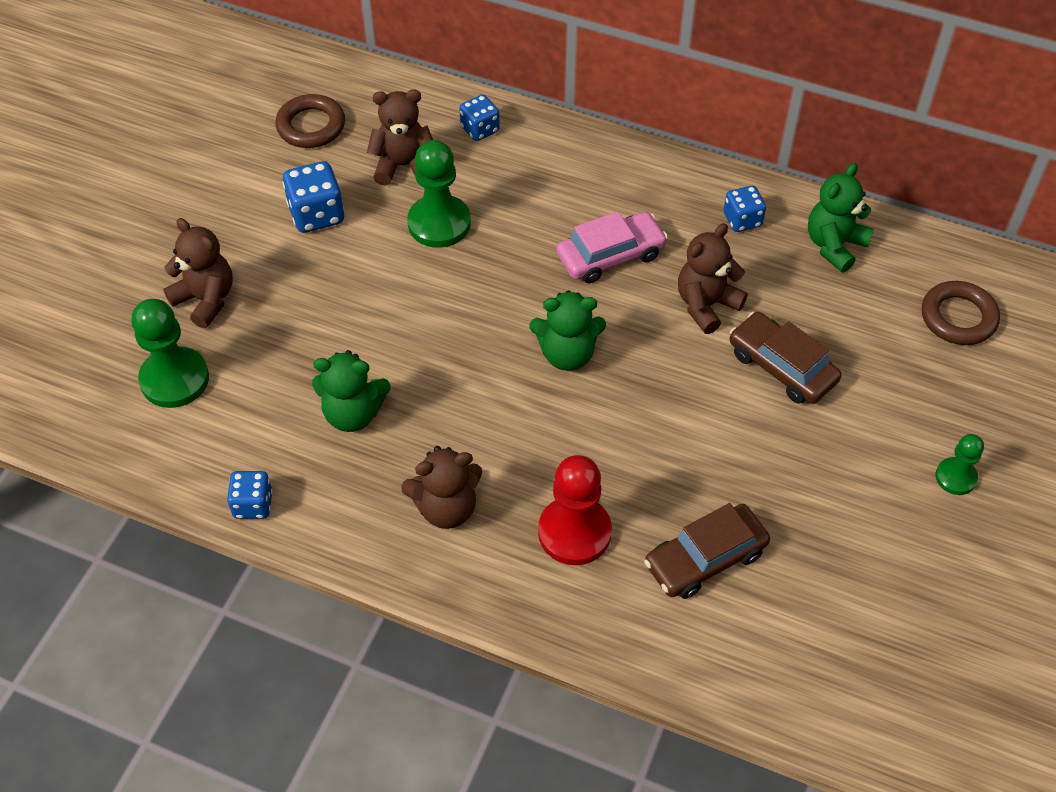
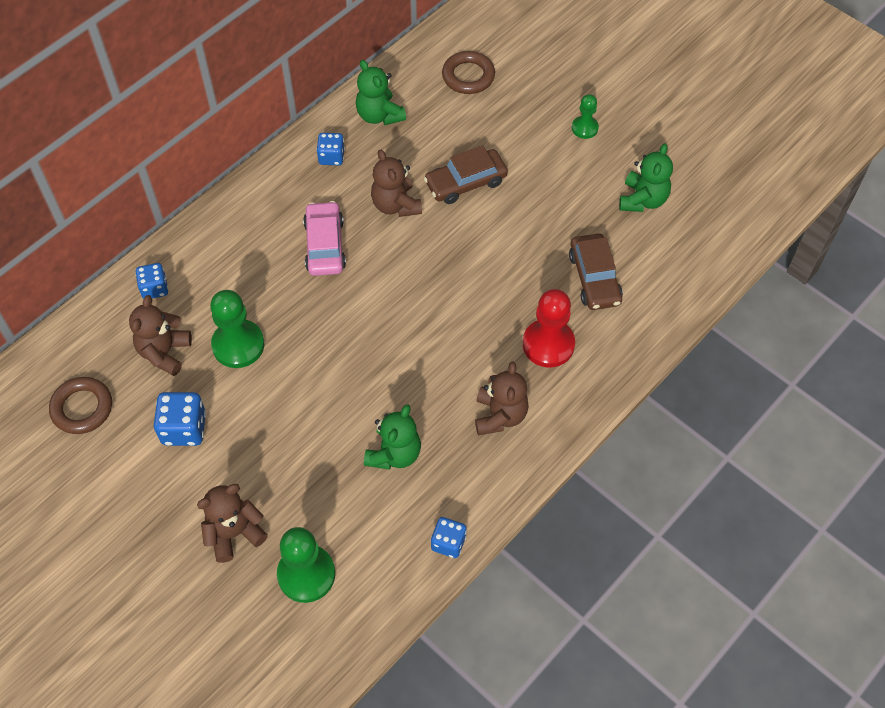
camera: 70 degrees left, 5 degrees up
green teddy bear [530,290,606,371] -> green teddy bear moved to [619,143,673,212]

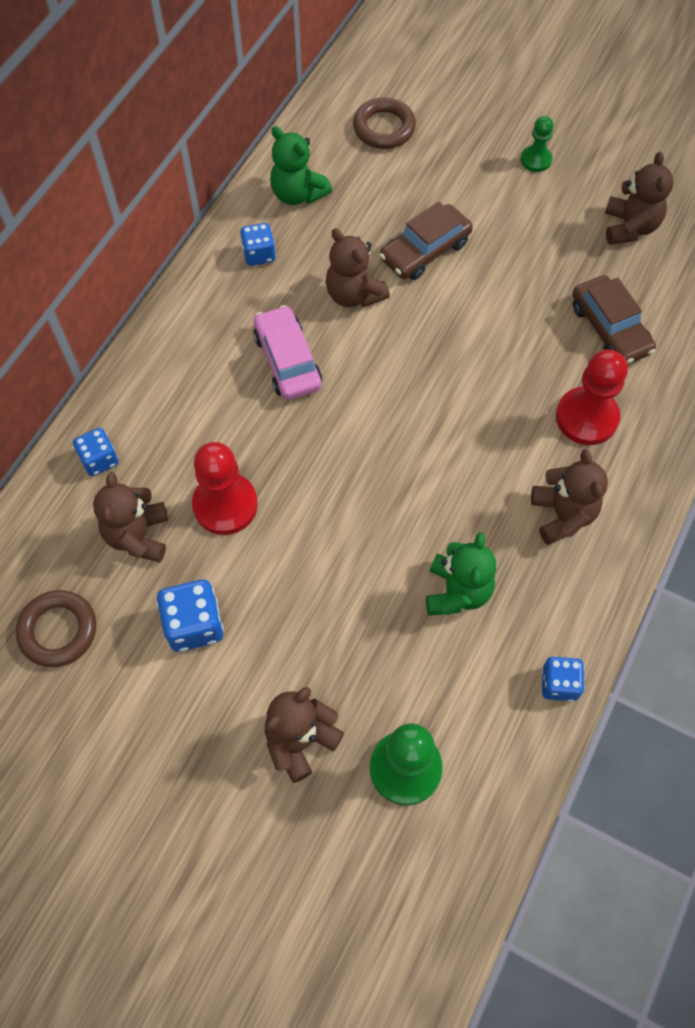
camera: 15 degrees left, 5 degrees up
green pawn [210,290,264,368] -> red pawn [192,442,258,535]
green teddy bear [619,143,673,212] -> brown teddy bear [605,152,674,245]

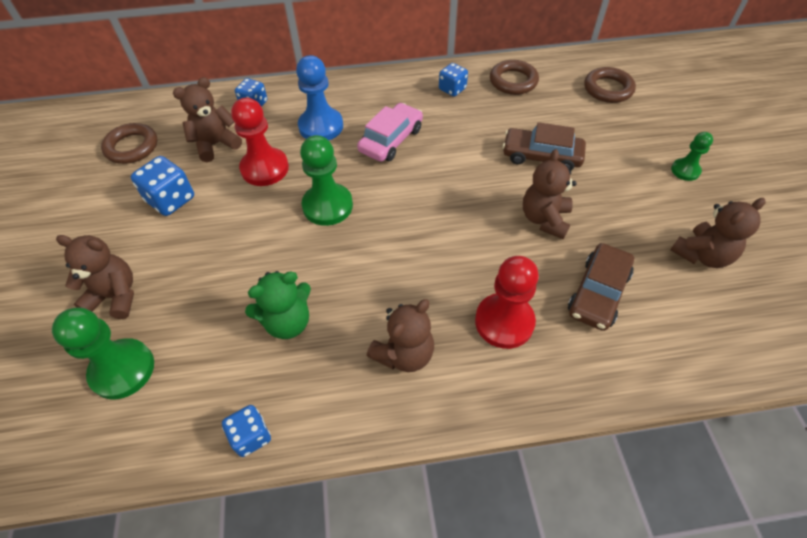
camera: 55 degrees right, 10 degrees down
green teddy bear [270,126,332,205] -> brown ring [490,60,539,95]
brown teddy bear [326,228,390,307] -> brown teddy bear moved to [523,149,577,239]
none -> blue pawn [296,55,343,140]
none -> green pawn [300,135,353,226]

